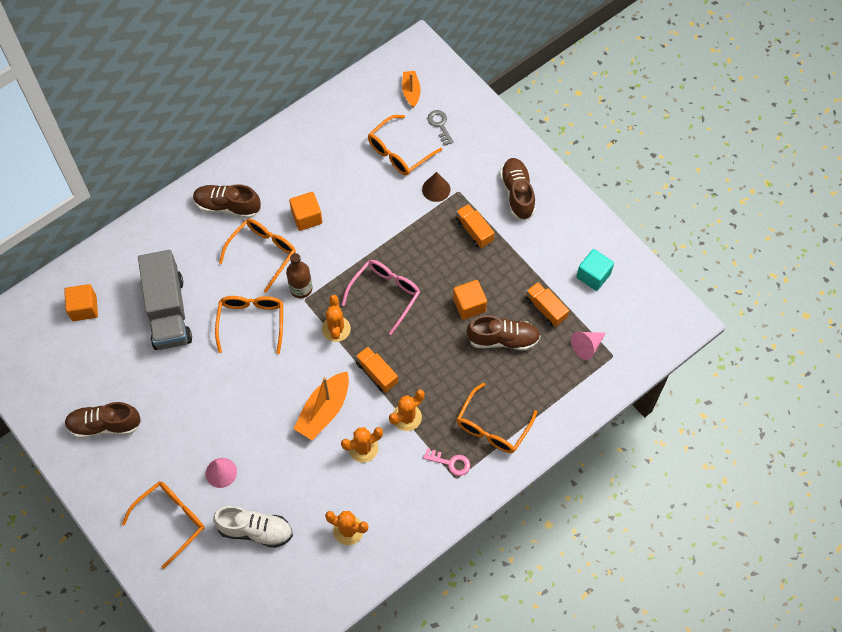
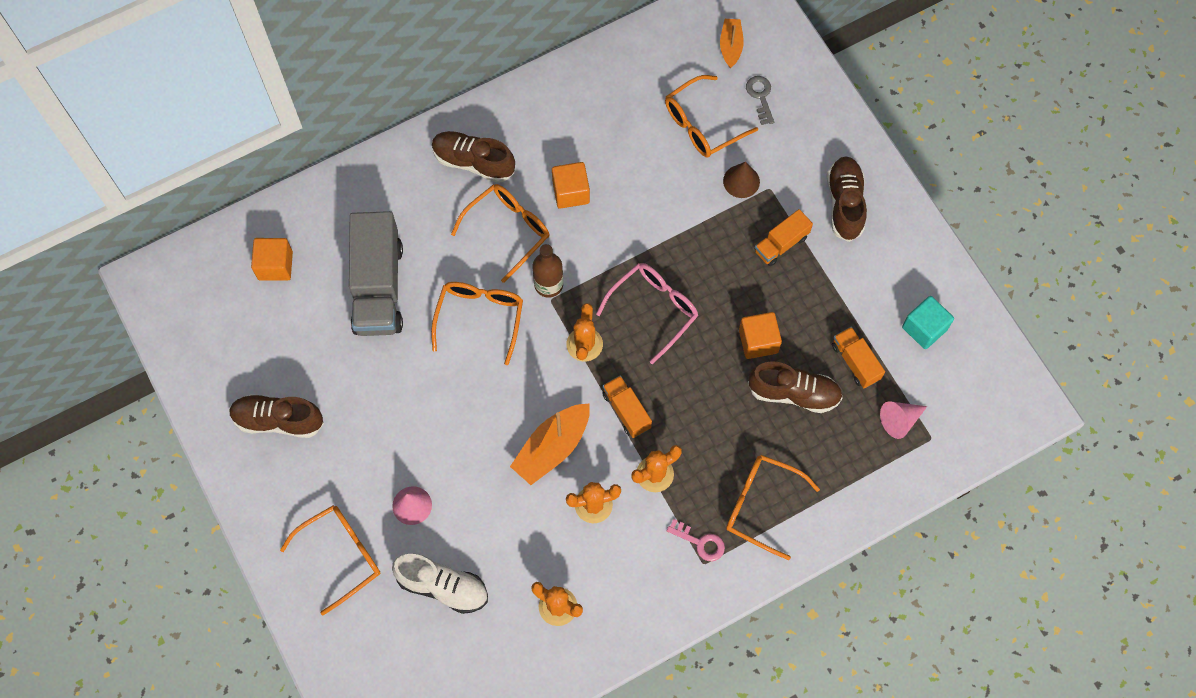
camera: 10 degrees right, 5 degrees up
orange truck [456,204,495,248] -> orange truck turned 105 degrees counterclockwise [755,209,813,266]
orange glasses [457,383,537,453] -> orange glasses turned 75 degrees clockwise [726,455,820,560]

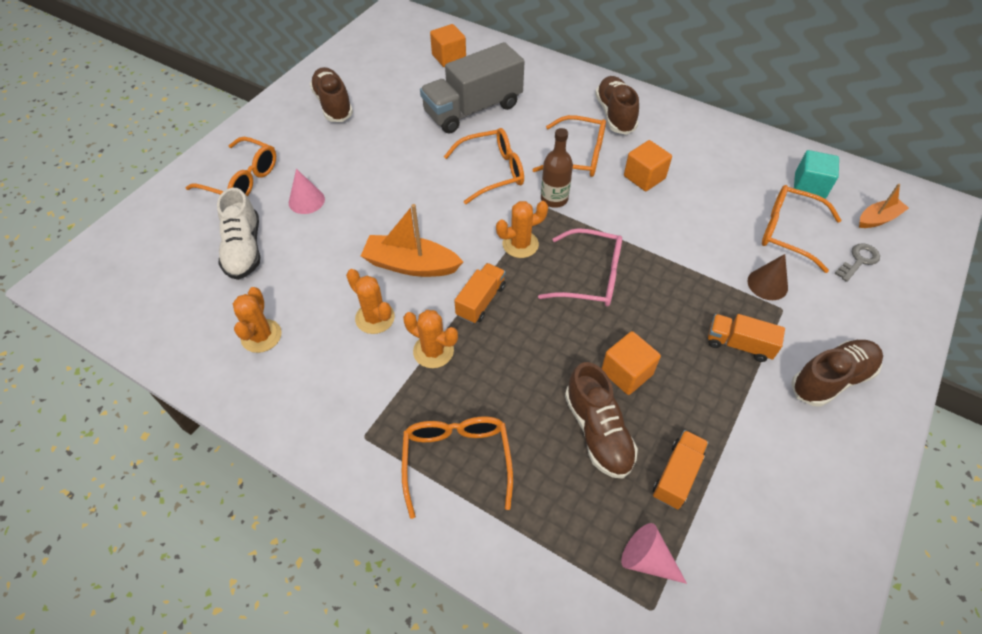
camera: 60 degrees right, 15 degrees down
pink key [667,519,725,561] -> none
turquoise cube [902,296,954,349] -> turquoise cube moved to [794,150,839,199]

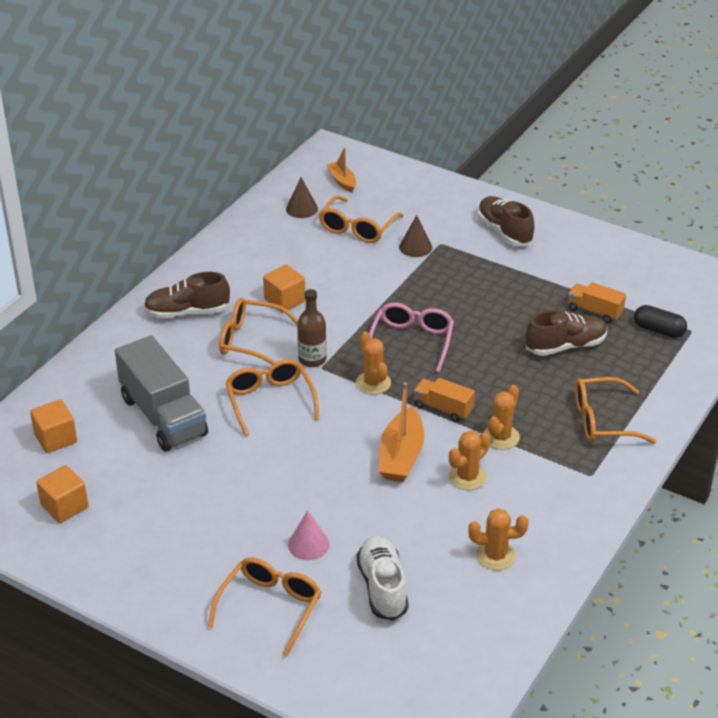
camera: 90 degrees left, 15 degrees down
white shoe [217,188,260,280] -> white shoe turned 90 degrees counterclockwise [356,536,409,621]
brown shoe [310,67,353,122] -> none
orange glasses [532,115,606,177] -> orange glasses turned 90 degrees counterclockwise [219,298,298,365]
orange cube [601,331,661,395] -> orange cube moved to [36,465,89,523]
pink cone [621,523,687,584] -> black capsule [634,305,687,338]
orange truck [708,314,785,362] -> none
turquoise cube [794,150,839,199] -> brown cone [286,177,318,218]
grey key [834,243,880,282] -> none

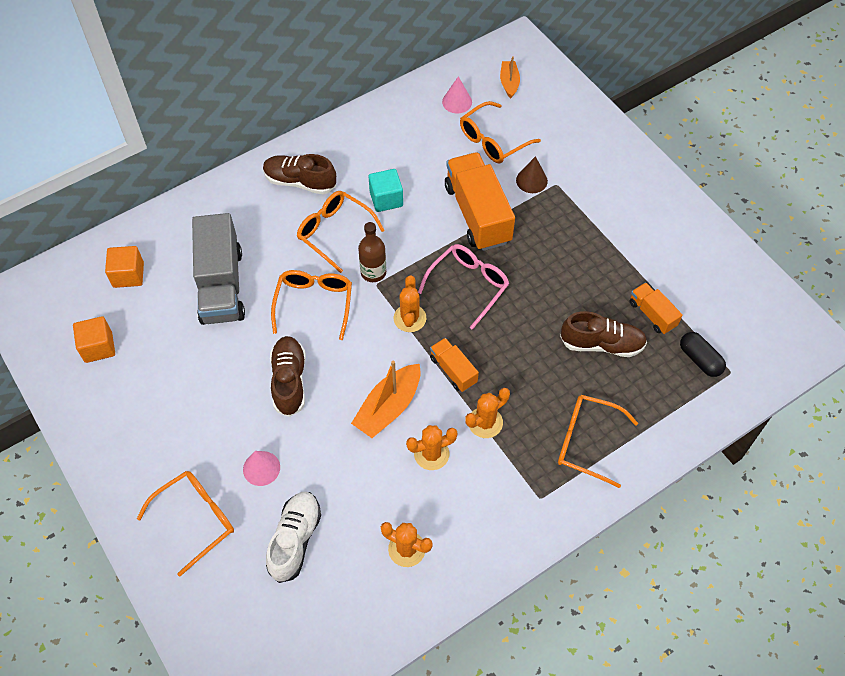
camera: 25 degrees right, 20 degrees up
orange cube [263,265,305,313] -> turquoise cube [369,169,403,212]
brown cone [286,177,318,218] -> pink cone [442,76,472,113]
brown shoe [478,196,534,246] -> brown shoe moved to [270,336,306,417]
none -> orange truck [445,152,515,251]

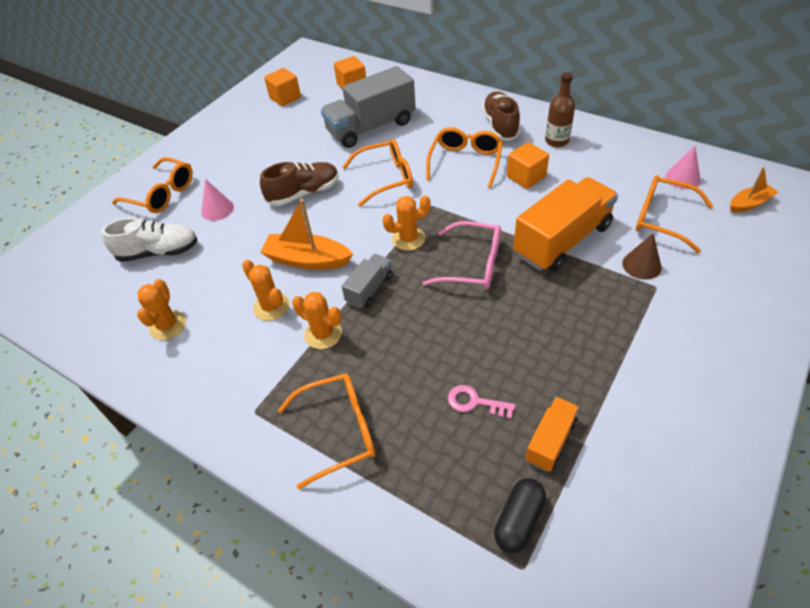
camera: 70 degrees right, 10 degrees down
brown bottle [358,222,386,282] -> brown bottle moved to [545,72,575,147]
turquoise cube [369,169,403,212] -> orange cube [507,142,549,189]
orange truck [430,338,479,392] -> grey truck [342,254,393,309]
orange glasses [558,395,638,488] -> orange glasses turned 75 degrees clockwise [278,374,376,489]
brown shoe [560,311,647,357] -> pink key [448,385,515,419]

